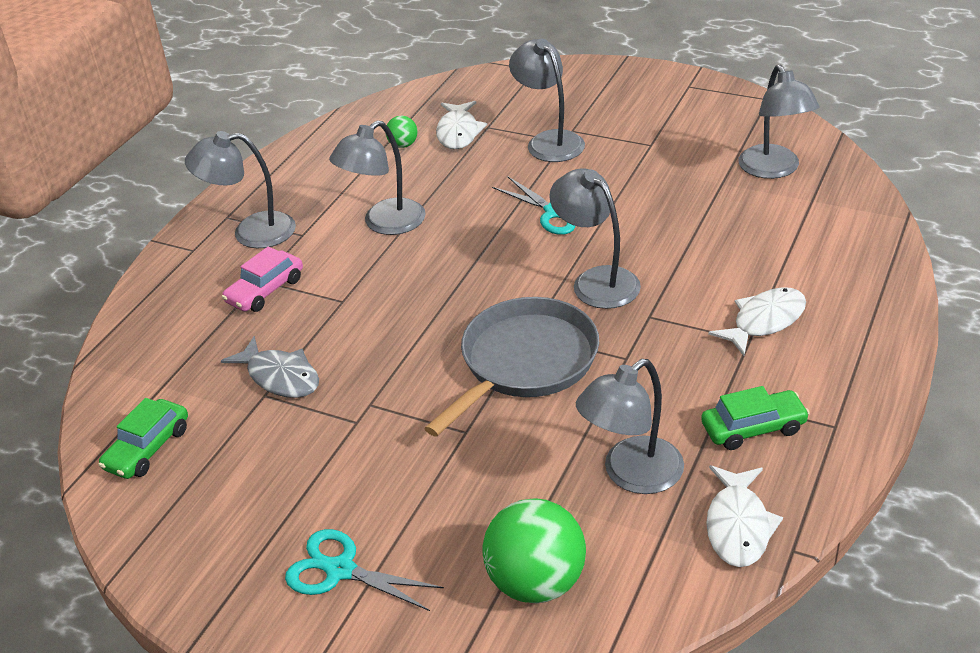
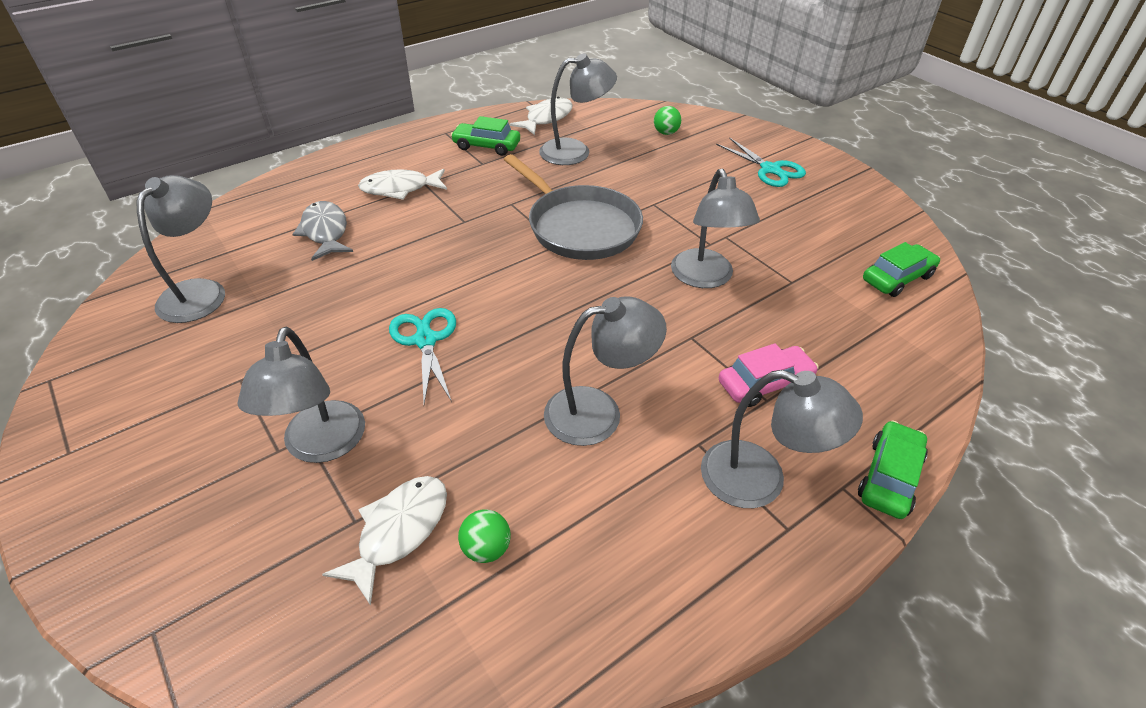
camera: 155 degrees left, 5 degrees up
grey fish [221,336,319,398] -> grey fish moved to [292,201,353,261]
grey pan [424,297,599,437] -> grey pan turned 105 degrees counterclockwise [504,154,643,260]
green ball [482,498,586,603] -> green ball [654,106,681,135], size x0.48
grey lamp [549,168,641,309] -> grey lamp moved to [671,169,760,288]
none -> green car [858,421,928,519]

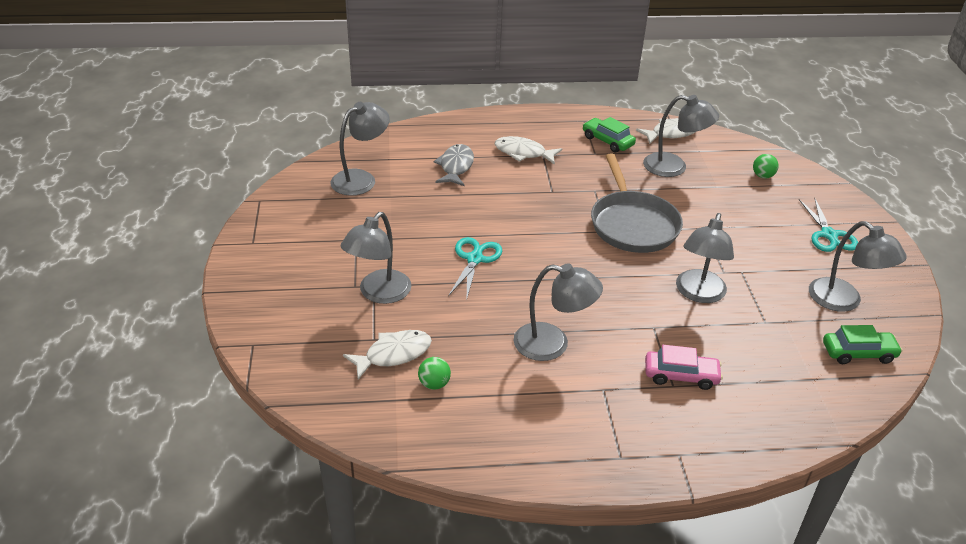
camera: 30 degrees right, 5 degrees down
grey lamp [701,370,863,508] -> grey lamp moved to [809,221,907,312]
green car [858,421,928,519] -> none

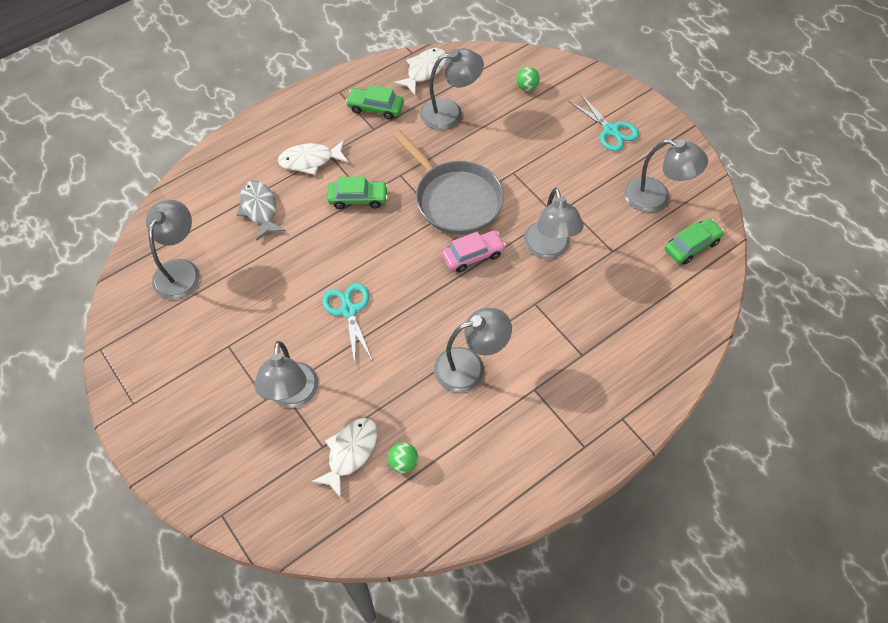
camera: 30 degrees left, 20 degrees up
pink car [645,345,723,390] -> pink car moved to [442,230,506,273]
none -> green car [327,176,388,209]

